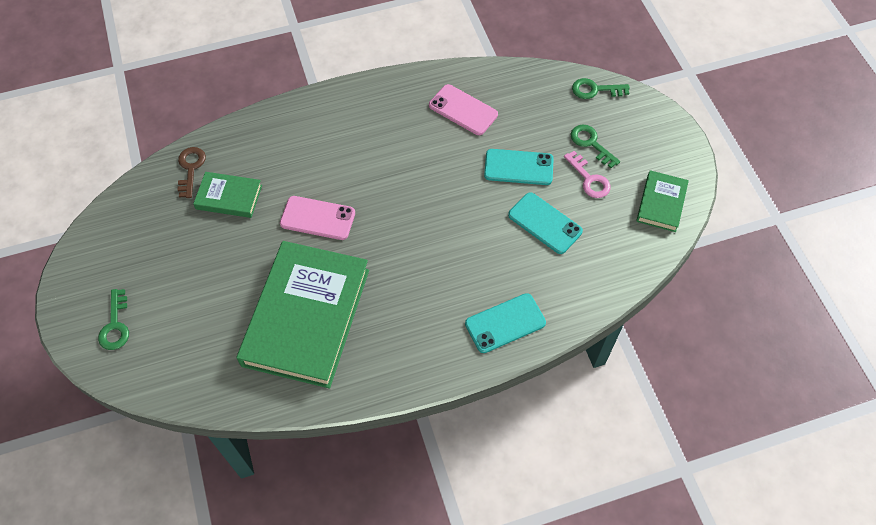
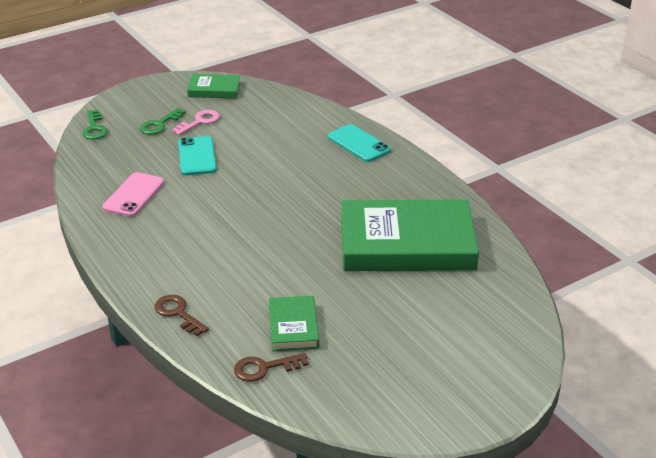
camera: 105 degrees left, 25 degrees down
green key [98,289,129,350] -> none
pink phone [280,196,355,240] -> none
turquoise phone [508,192,583,254] -> none
none -> brown key [155,295,209,336]

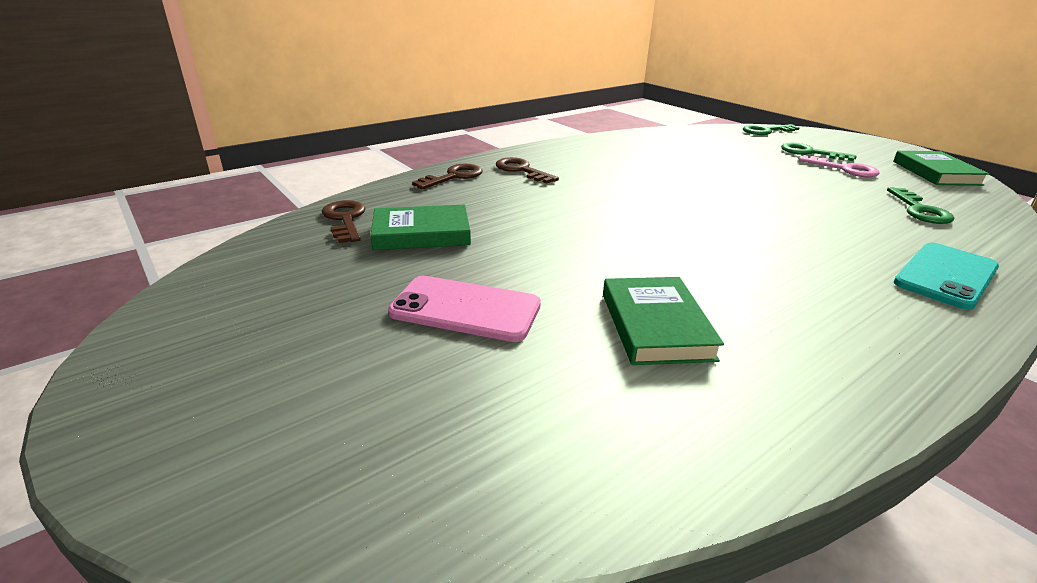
camera: 85 degrees right, 5 degrees down
pink phone [102,172,164,217] -> pink phone moved to [388,276,541,342]
turquoise phone [178,136,217,175] -> none
green book [341,199,479,271] -> green book [603,277,724,365], size x0.47
none -> brown key [496,157,559,184]
none -> green key [887,187,954,224]

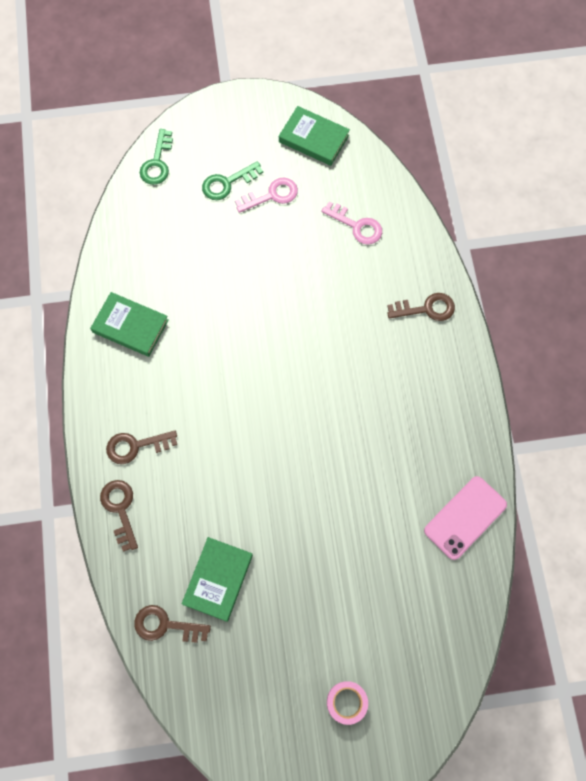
camera: 60 degrees left, 40 degrees up
pink phone [388,276,541,342] -> pink phone moved to [424,476,507,560]
green book [603,277,724,365] -> green book moved to [90,292,169,357]
green key [887,187,954,224] -> pink key [321,202,382,245]
turquoise phone [894,243,999,310] -> brown key [387,293,455,321]
none -> pink tape [327,681,368,725]

